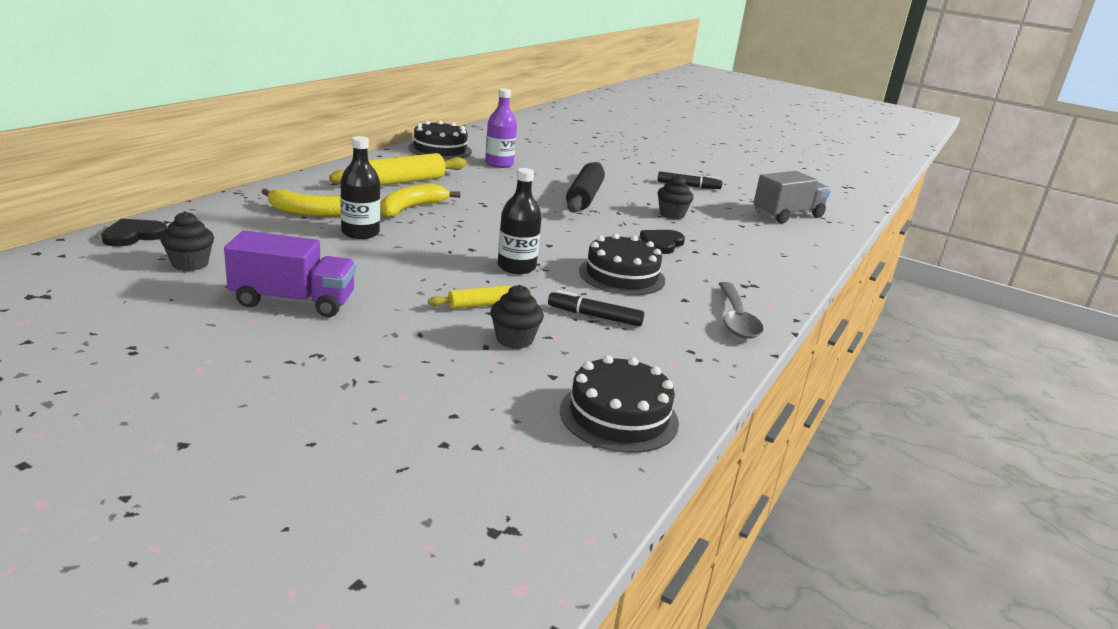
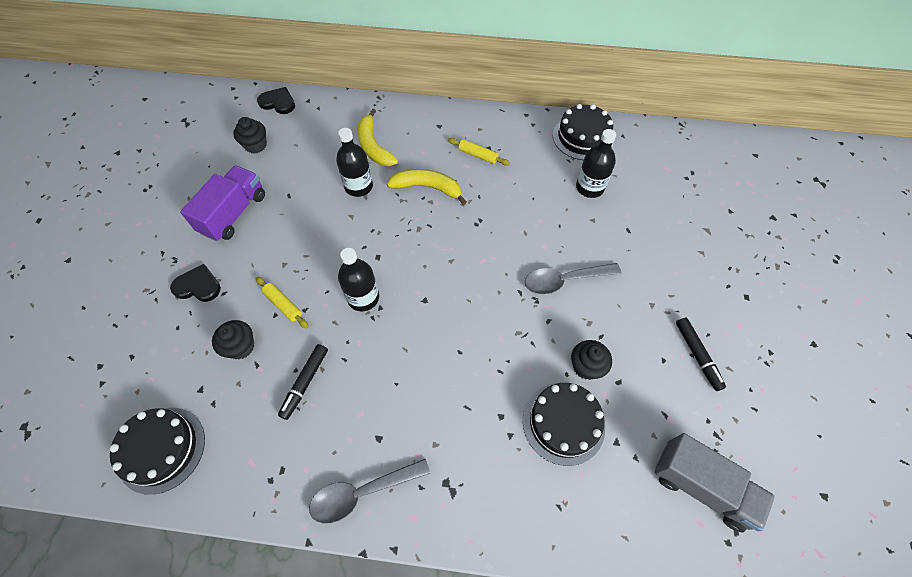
camera: 70 degrees right, 35 degrees up
purple truck [224,230,356,317] -> purple truck turned 135 degrees counterclockwise [180,165,265,242]
yellow rolling pin [329,153,467,186] -> yellow rolling pin [448,138,510,166], size x0.52
purple bottle [485,88,517,168] -> black bottle [576,129,616,198]
black marker [548,290,644,326] -> black marker turned 150 degrees counterclockwise [278,344,328,420]
black rolling pin [566,162,605,213] -> grey spoon [525,263,621,294]
black cake [579,233,665,295] -> black cake moved to [523,383,605,466]
black heart [640,230,685,254] -> black heart moved to [170,264,221,302]

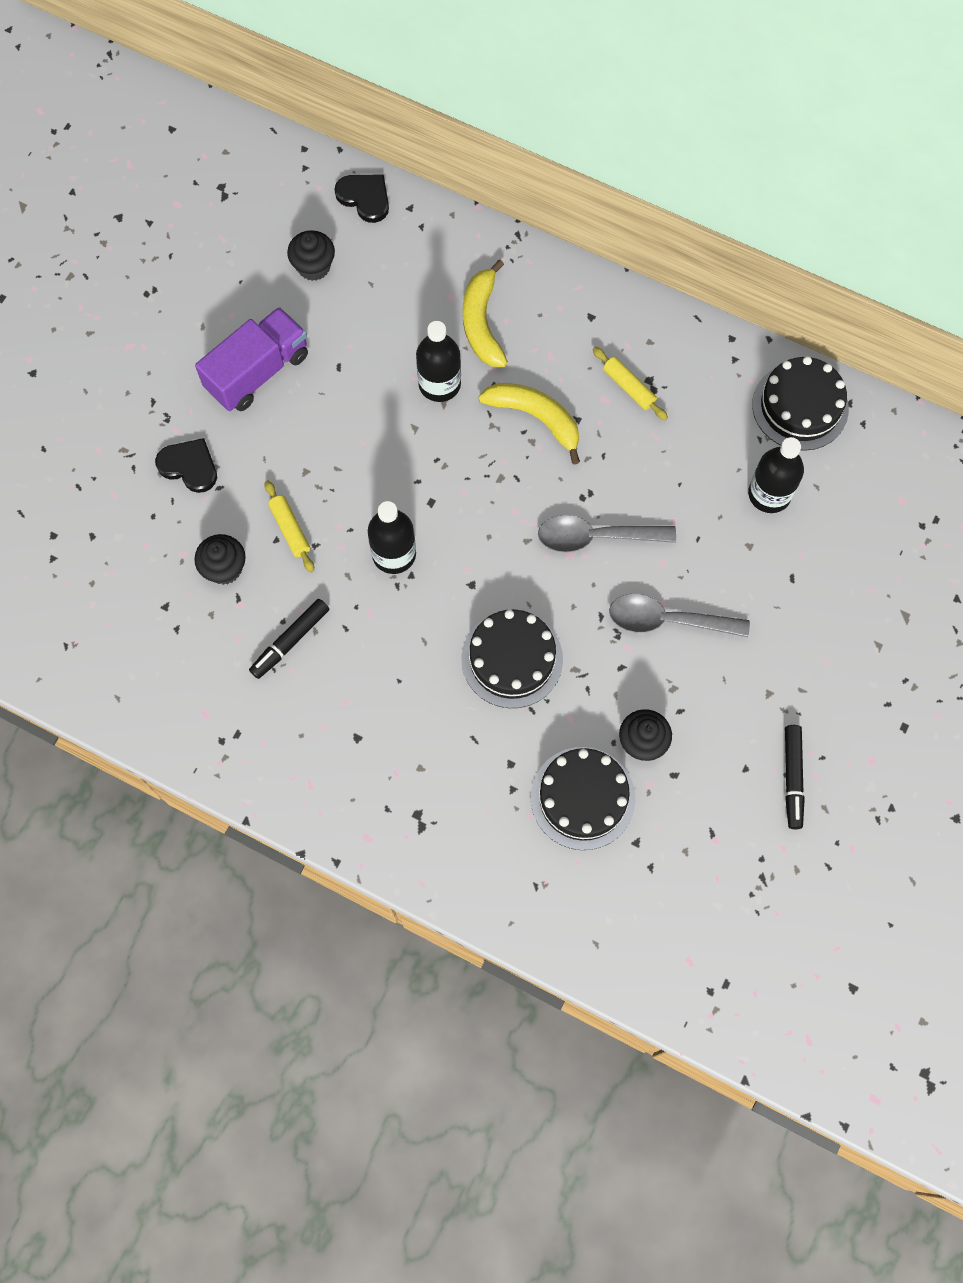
camera: 20 degrees right, 10 degrees up
black cake [110,408,205,495] -> black cake moved to [461,610,563,708]
grey spoon [309,459,430,523] -> grey spoon moved to [538,515,676,552]
grey truck [655,433,775,533] -> none

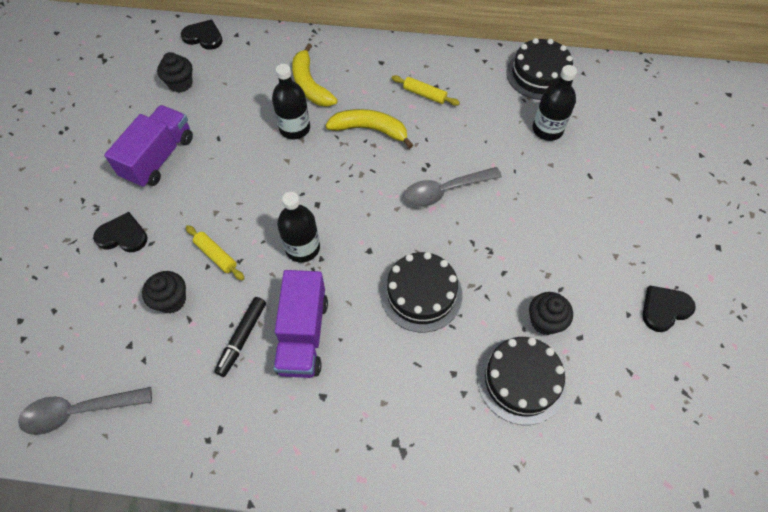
camera: 20 degrees left, 10 degrees down
grey spoon [609,594,750,637] -> grey spoon moved to [18,387,152,435]
black marker [785,725,805,829] -> black heart [643,286,696,332]
none -> purple truck [273,270,328,378]

